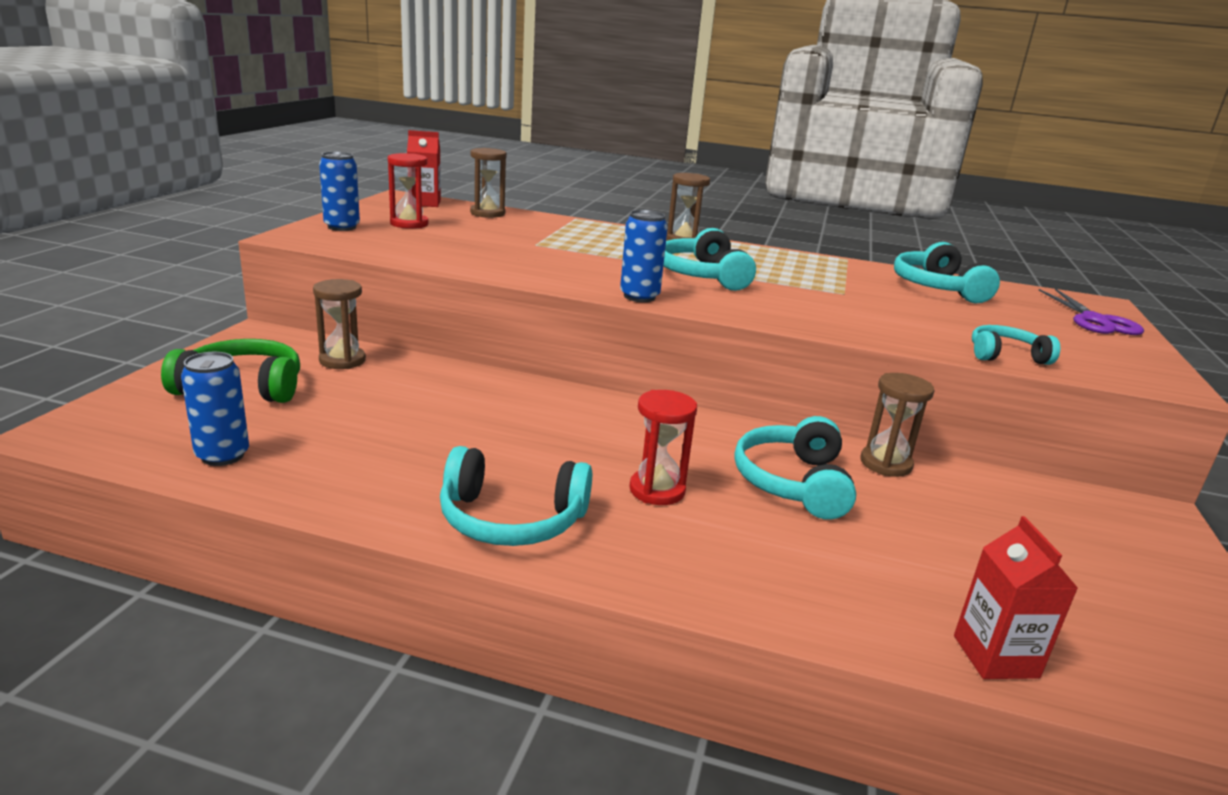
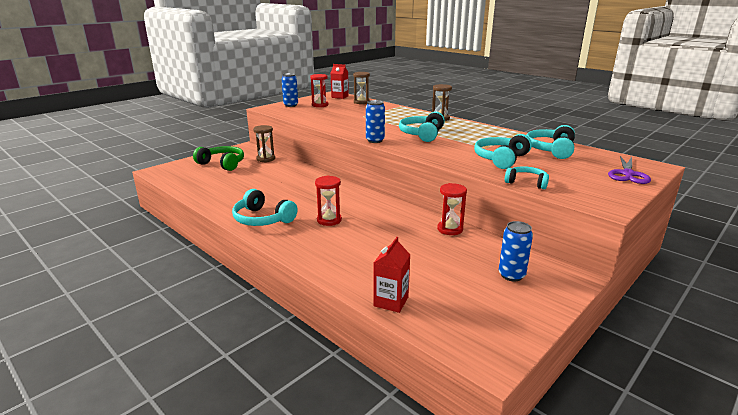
camera: 30 degrees right, 0 degrees up
blue can [181,352,249,466] -> blue can moved to [499,221,533,282]
turquoise headphones [734,416,856,520] -> turquoise headphones moved to [474,134,532,169]
brown hourglass [861,373,934,477] -> red hourglass [437,183,467,235]

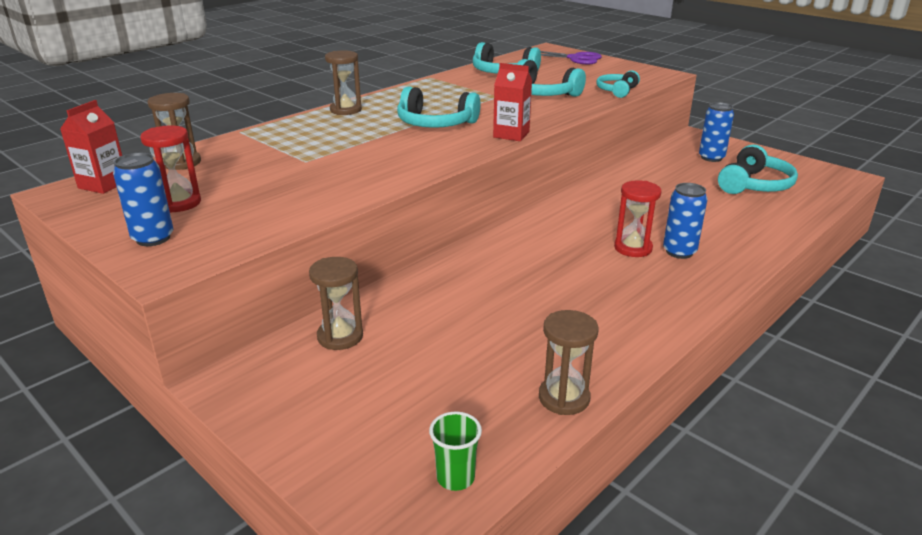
camera: 90 degrees left, 5 degrees up
green headphones [193,146,244,171] -> none
turquoise headphones [232,189,297,226] -> turquoise headphones moved to [718,144,798,194]
blue can [366,100,385,143] -> blue can moved to [663,183,708,259]
red carton [373,237,411,313] -> red carton moved to [493,63,532,141]
red hourglass [437,183,467,235] -> none
none -> green cup [429,412,482,491]
none -> brown hourglass [539,310,598,415]

